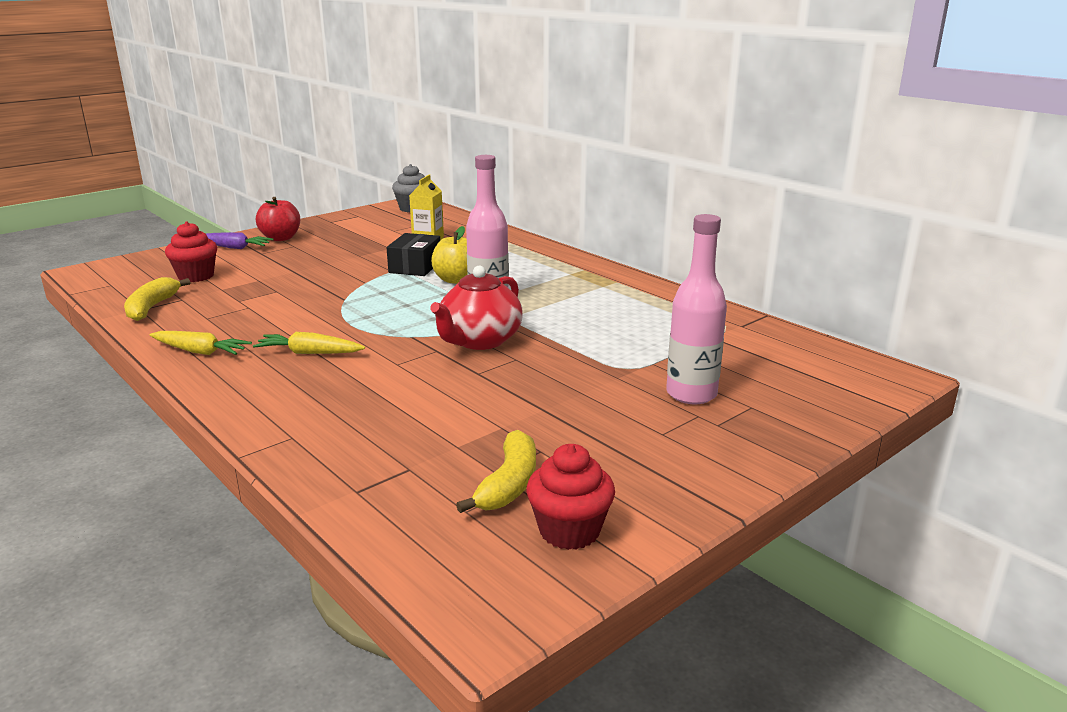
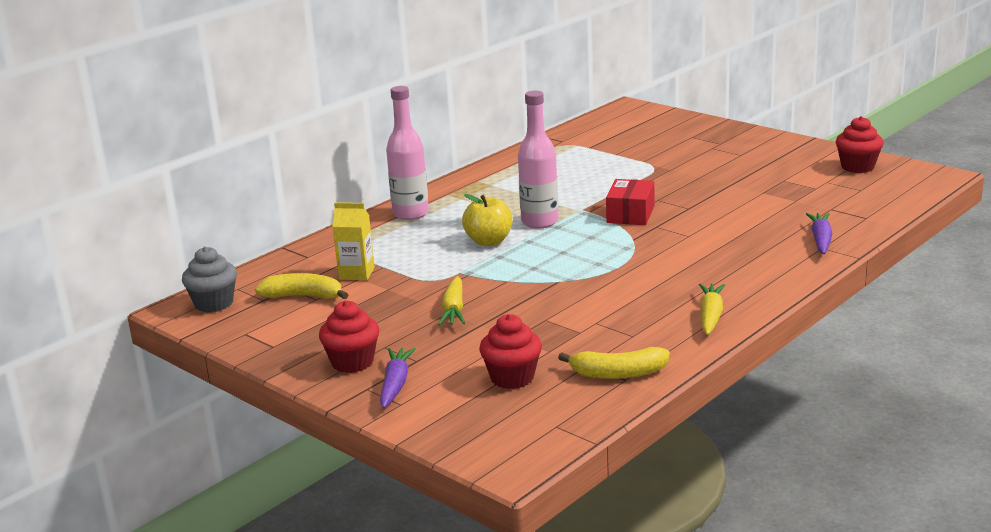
camera: 95 degrees left, 0 degrees up
yellow carrot [253,332,365,354] -> yellow carrot moved to [438,276,465,325]
red apple [256,197,300,241] -> red cupcake [319,300,379,373]
black box [386,233,440,276] -> none
red teapot [430,266,523,350] -> red box [606,179,654,225]
yellow banana [456,430,536,513] -> yellow banana moved to [255,273,348,299]
pink bottle [666,214,727,404] -> pink bottle moved to [386,86,429,220]
none -> purple carrot [806,213,833,254]

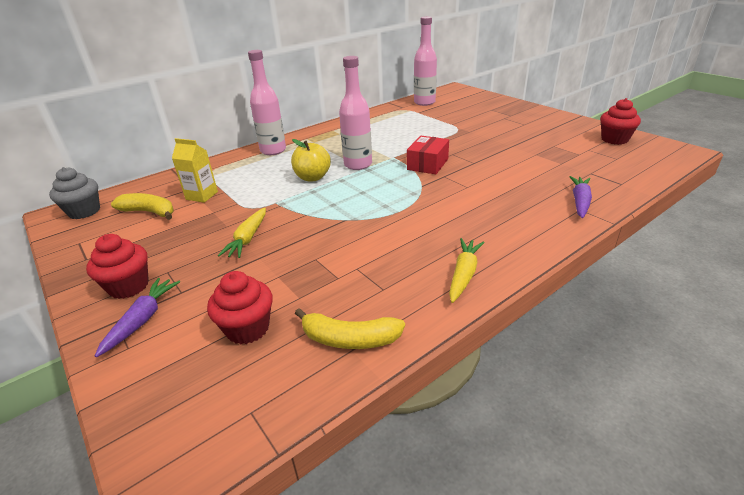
camera: 10 degrees right, 10 degrees up
none -> pink bottle [414,16,437,106]

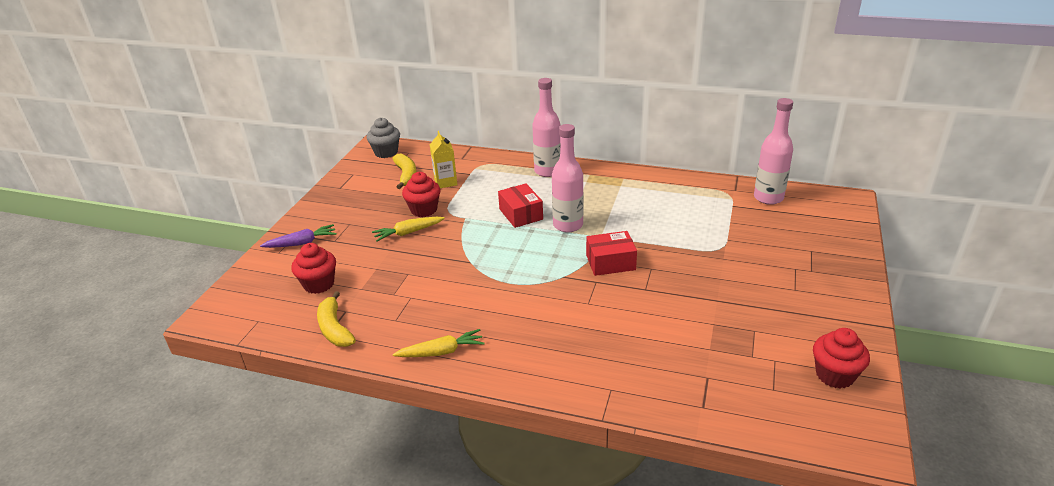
camera: 55 degrees right, 0 degrees up
red cupcake [86,234,149,299] -> red cupcake moved to [402,172,441,217]
yellow apple [291,139,331,181] -> red box [498,183,543,228]
purple carrot [569,176,592,218] -> none

